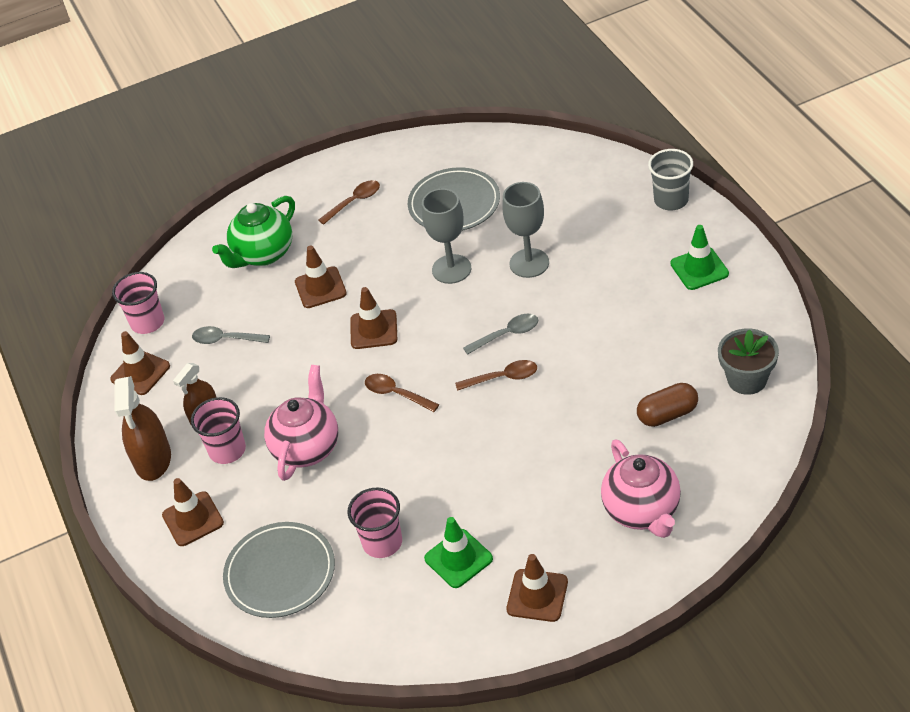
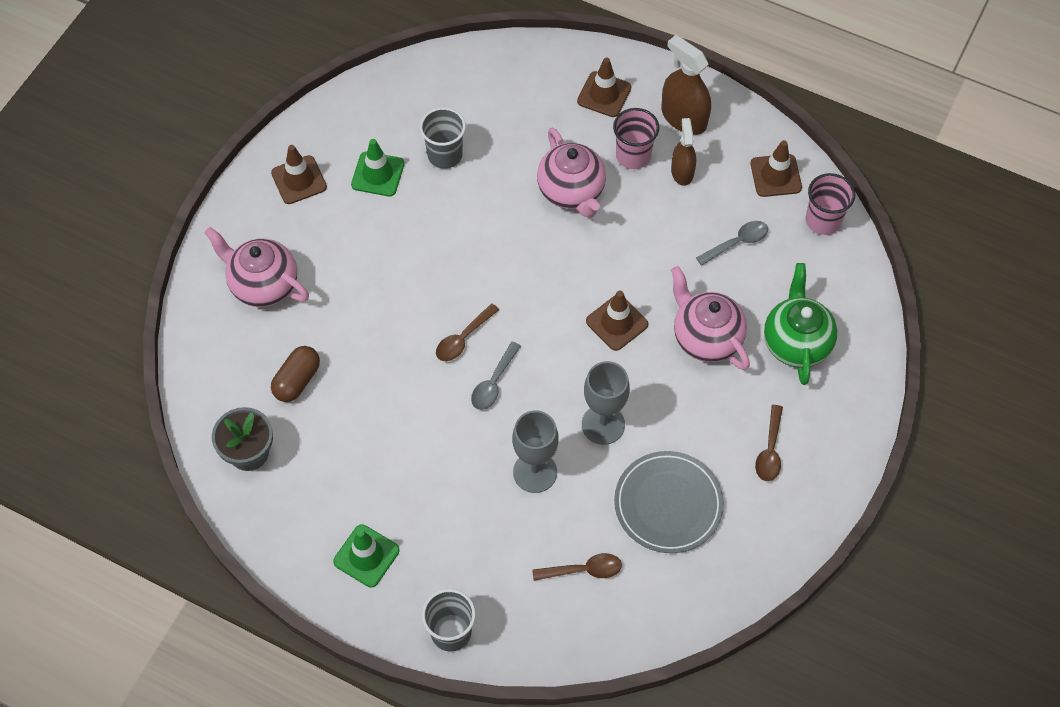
camera: 135 degrees right, 15 degrees up
grey plate [223,522,335,618] -> none
brown traffic cone [295,245,347,308] -> pink teapot [671,266,750,370]
pink cup [347,487,402,558] -> grey cup [420,107,466,169]
brown spoon [365,374,439,412] -> brown spoon moved to [532,553,622,581]

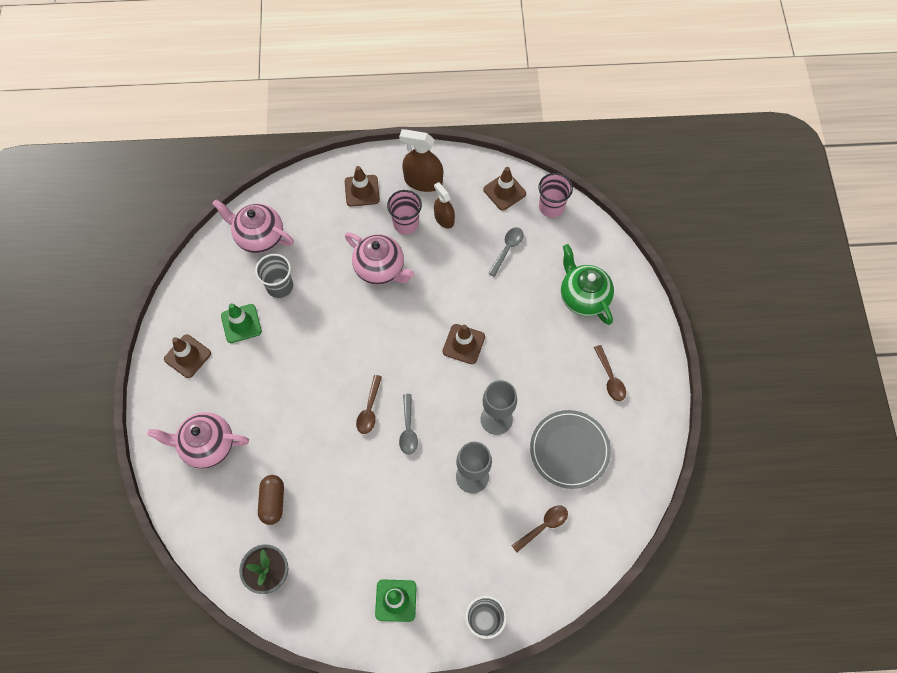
camera: 30 degrees left, 5 degrees up
pink teapot [671,266,750,370] -> pink teapot moved to [212,199,294,253]

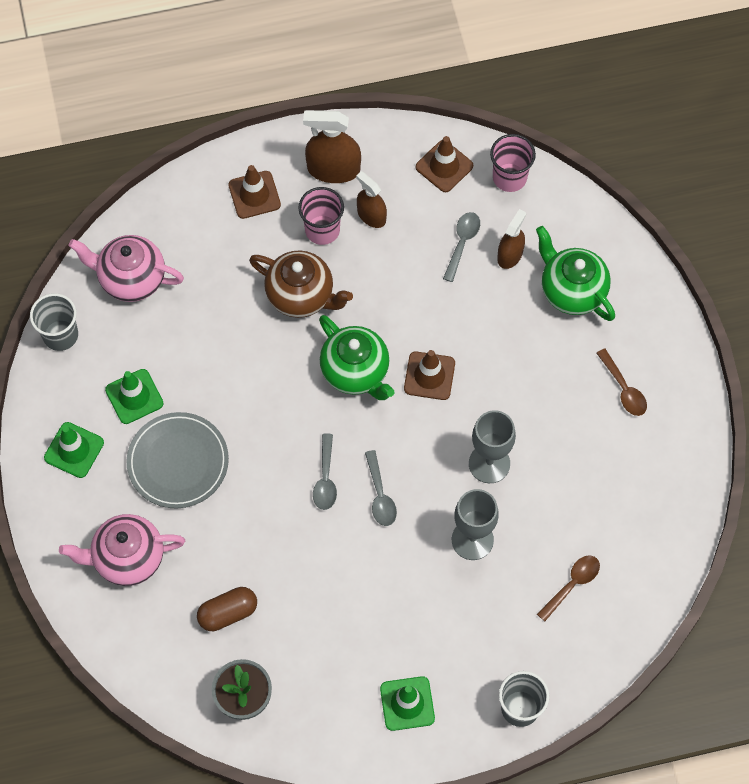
camera: 10 degrees left, 0 degrees up
brown traffic cone [164,334,211,378] -> green traffic cone [44,422,104,478]
grey cup [255,254,293,298] -> grey cup moved to [30,293,78,351]
brown capsule [258,475,284,525] -> brown capsule turned 75 degrees clockwise [197,587,257,631]
pink teapot [345,232,414,285] -> brown teapot [249,250,353,318]
brown spoon [356,375,382,434] -> grey spoon [313,433,337,510]
grey plate [530,410,611,489] -> grey plate moved to [127,412,229,508]
none -> green teapot [319,315,395,400]
none -> brown spray bottle [497,209,526,269]

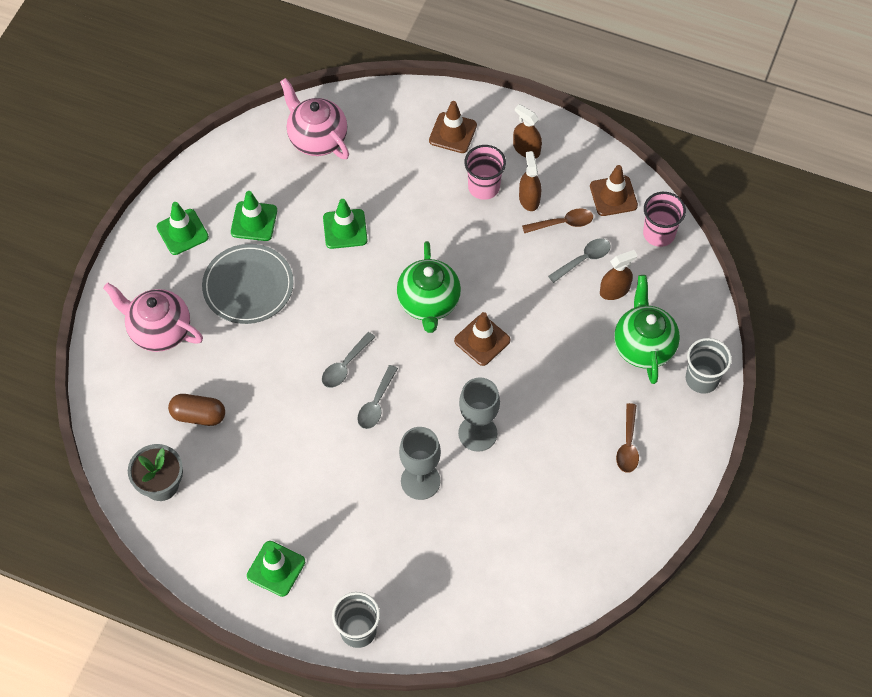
camera: 35 degrees right, 5 degrees down
grey cup [30,293,78,351] -> grey cup moved to [686,338,732,394]
brown teapot [249,250,353,318] -> none
brown spray bottle [303,110,361,183] -> brown spray bottle [513,104,542,158], size x0.64
brown spoon [537,556,600,621] -> brown spoon moved to [522,208,593,233]
none -> green traffic cone [323,199,367,249]

